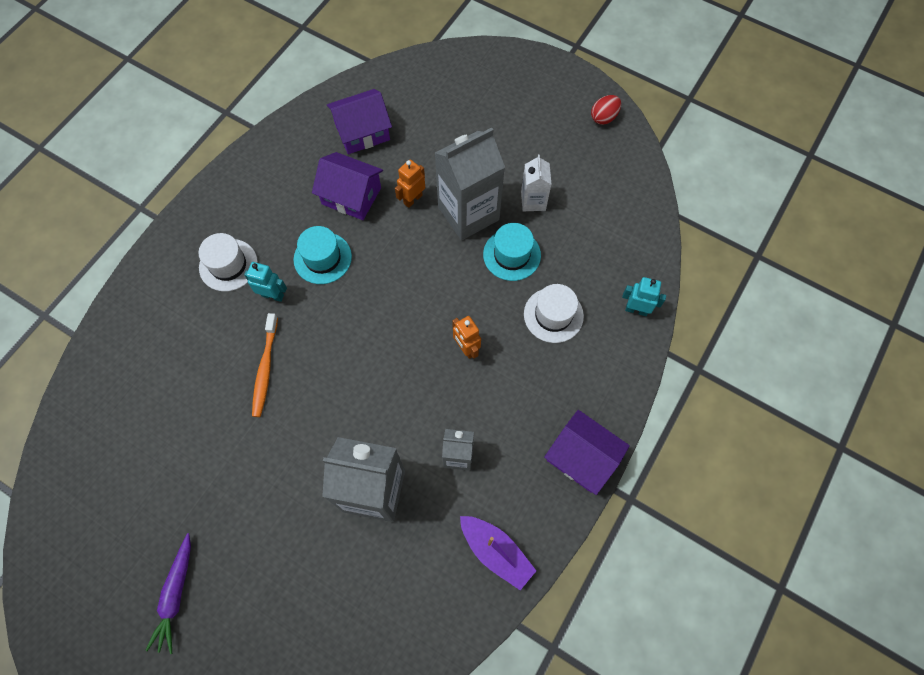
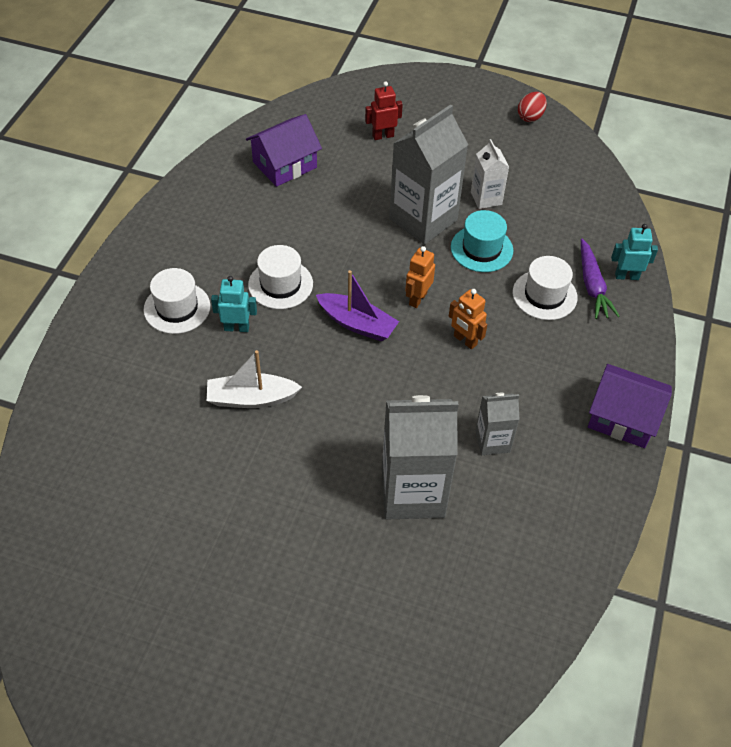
camera: 15 degrees left, 15 degrees down
purple carrot [145,533,191,654] -> purple carrot moved to [581,239,620,319]
orange toothbrush [252,313,278,417] -> white boat [207,350,302,408]
turquoise hat [294,226,352,284] -> white hat [248,245,313,309]
purple house [312,152,383,220] -> none
orange robot [395,159,425,208] -> orange robot moved to [405,246,435,308]
purple boat [460,516,536,590] -> purple boat moved to [316,270,399,342]
none -> red robot [365,81,403,140]

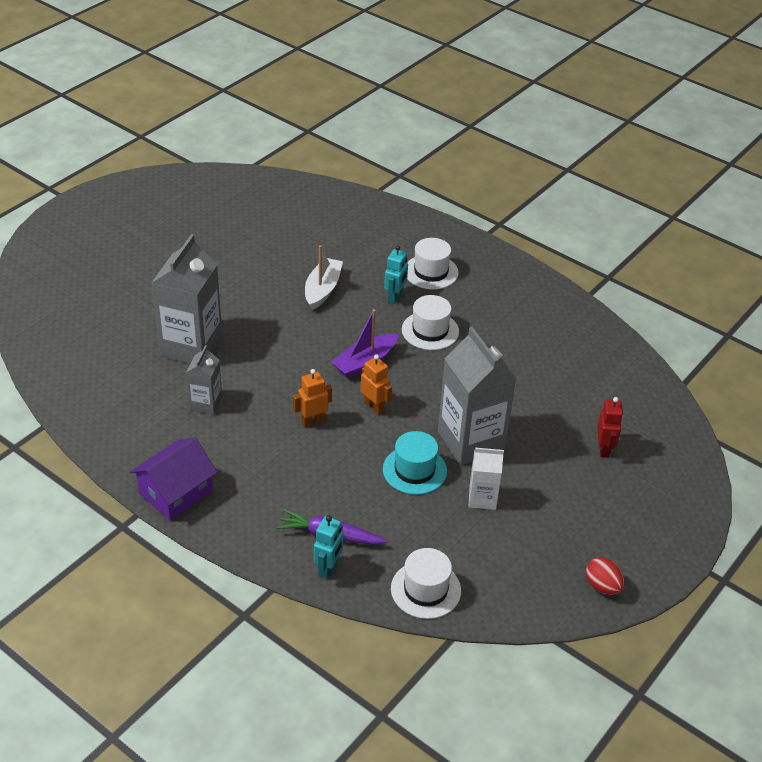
camera: 110 degrees right, 10 degrees down
purple house [246,114,322,187] -> none
white hat [513,256,578,320] -> white hat moved to [391,548,461,619]

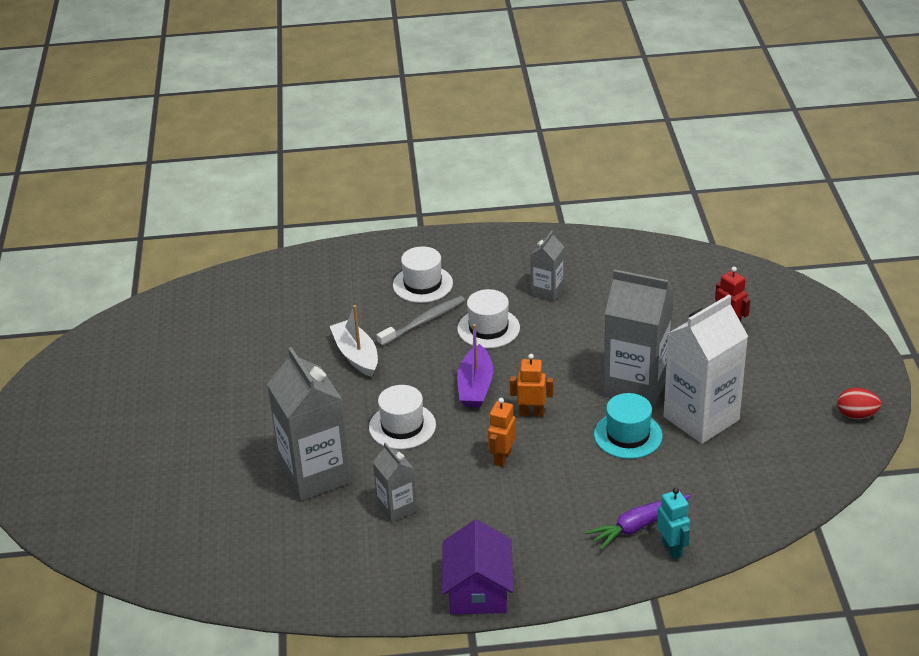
camera: 40 degrees left, 5 degrees down
turquoise robot [384,246,408,304] -> grey toothbrush [377,296,465,347]
white hat [391,548,461,619] -> white hat moved to [369,385,436,449]
white carton [469,448,504,510] -> white carton [664,295,748,444], size x1.92
none -> grey carton [530,231,564,302]

